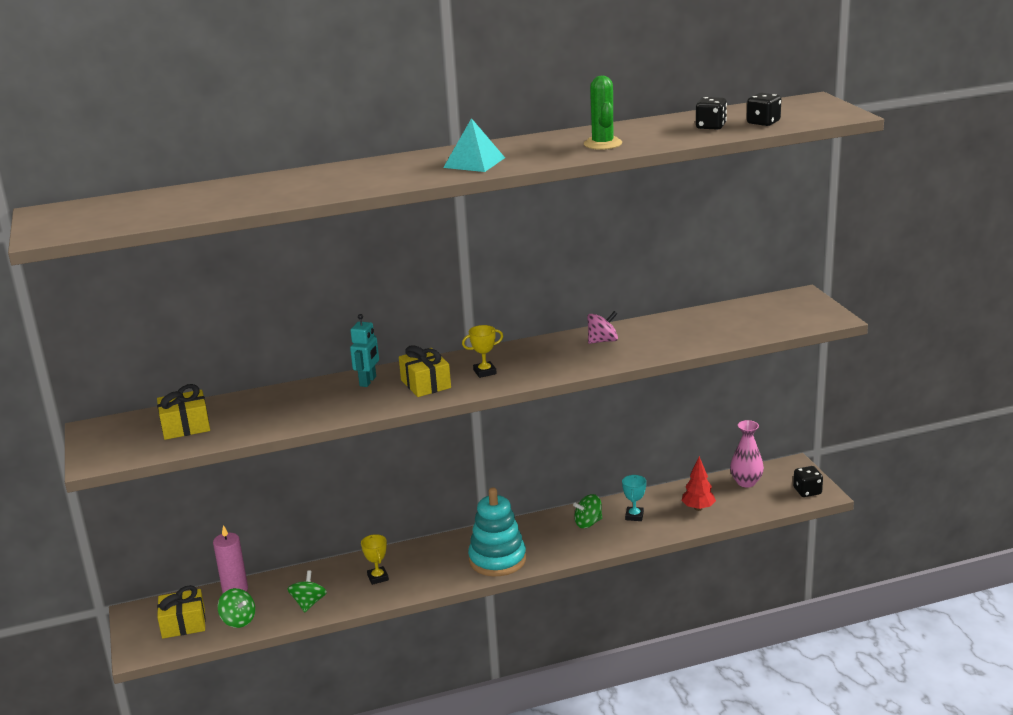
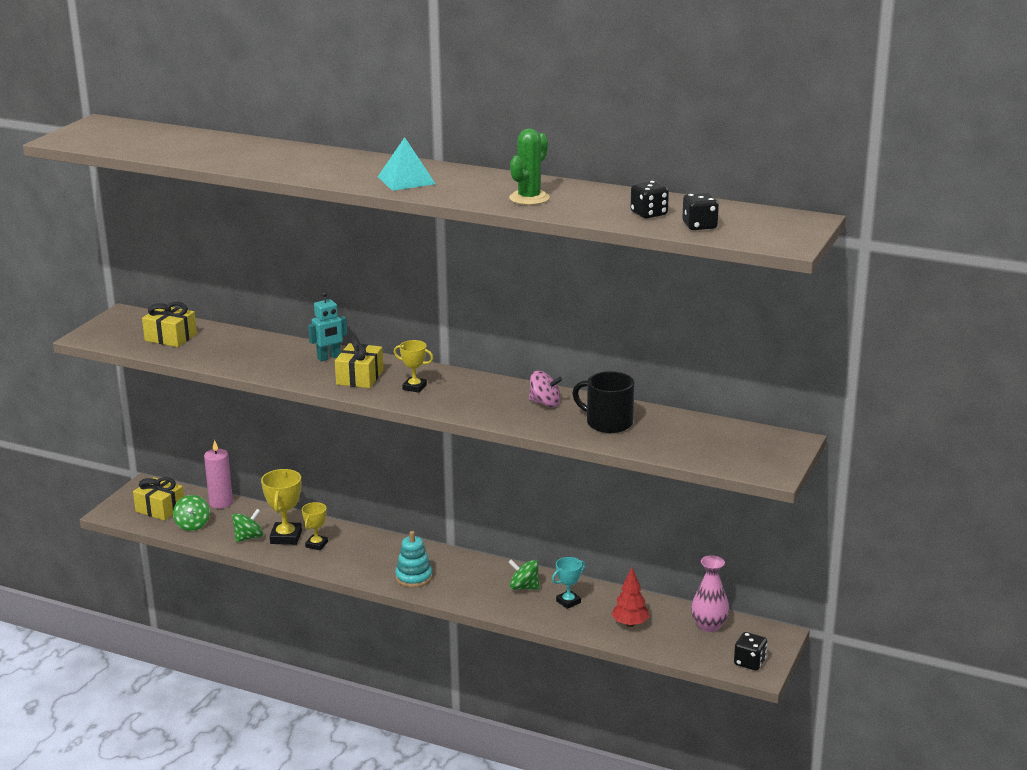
camera: 40 degrees right, 0 degrees up
turquoise stacking toy [468,488,526,576] -> turquoise stacking toy [395,531,432,588], size x0.63
none -> yellow trophy [261,469,302,545]
none -> black mug [572,371,634,433]

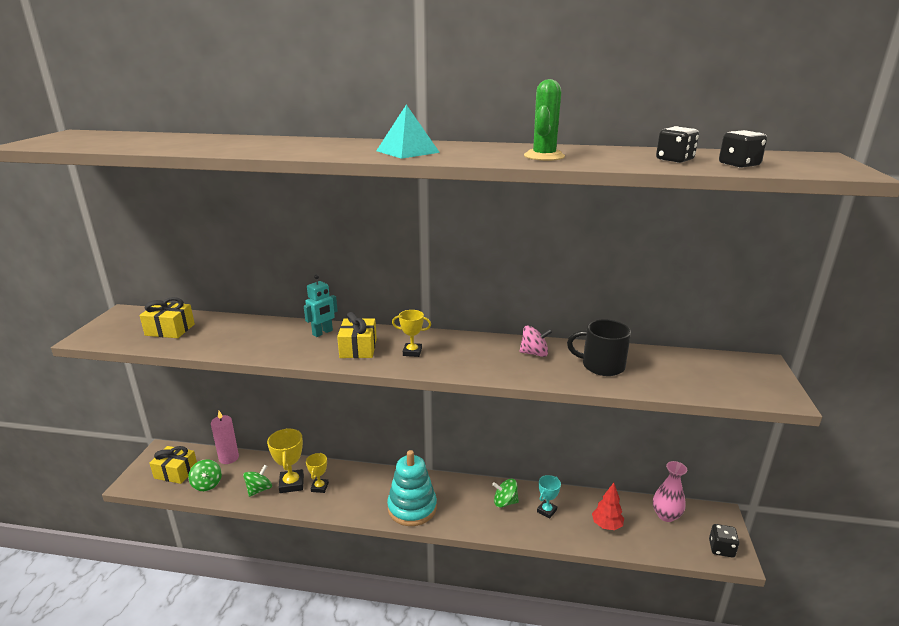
camera: 15 degrees left, 0 degrees up
turquoise stacking toy [395,531,432,588] -> turquoise stacking toy [387,450,437,526], size x1.58

